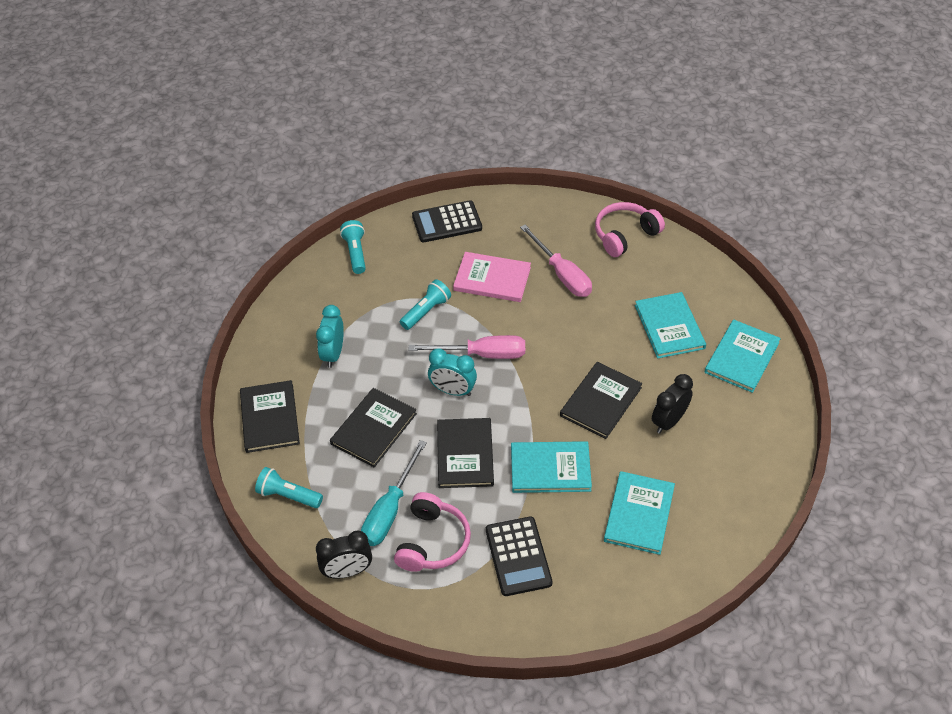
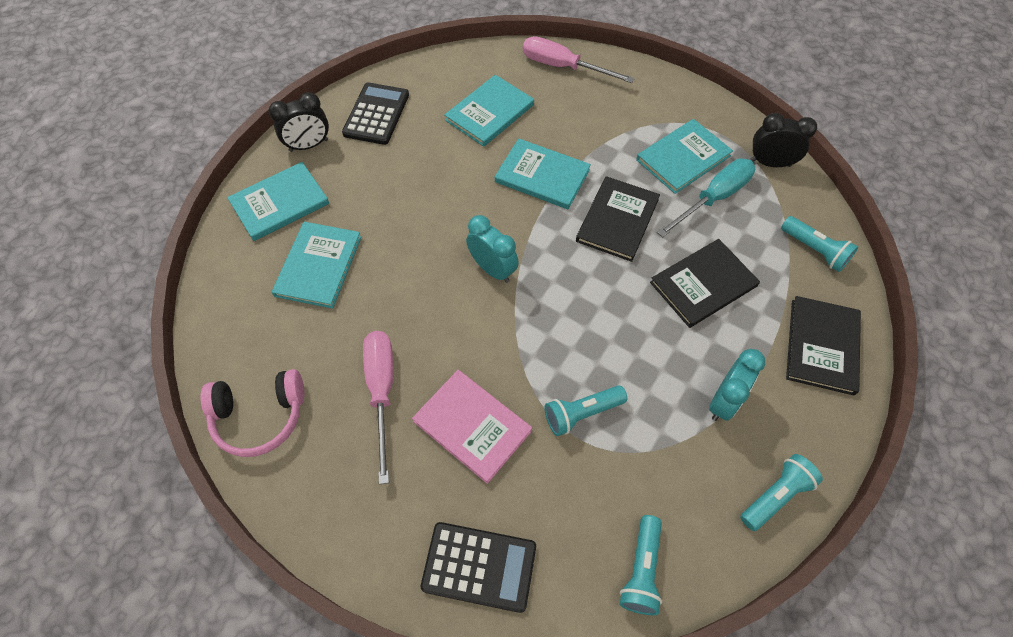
camera: 155 degrees left, 10 degrees up
pink headphones [394,492,471,572] -> turquoise book [636,119,733,194]
pink screwdriver [409,335,525,359] -> pink screwdriver moved to [523,36,635,83]
turquoise clock [428,348,477,396] -> turquoise clock moved to [466,215,519,283]
black calculator [486,517,552,596] -> black calculator moved to [342,82,409,145]
black book [560,362,642,439] -> none
black clock [652,374,693,434] -> black clock moved to [269,92,329,152]
none -> turquoise flashlight [740,454,823,531]

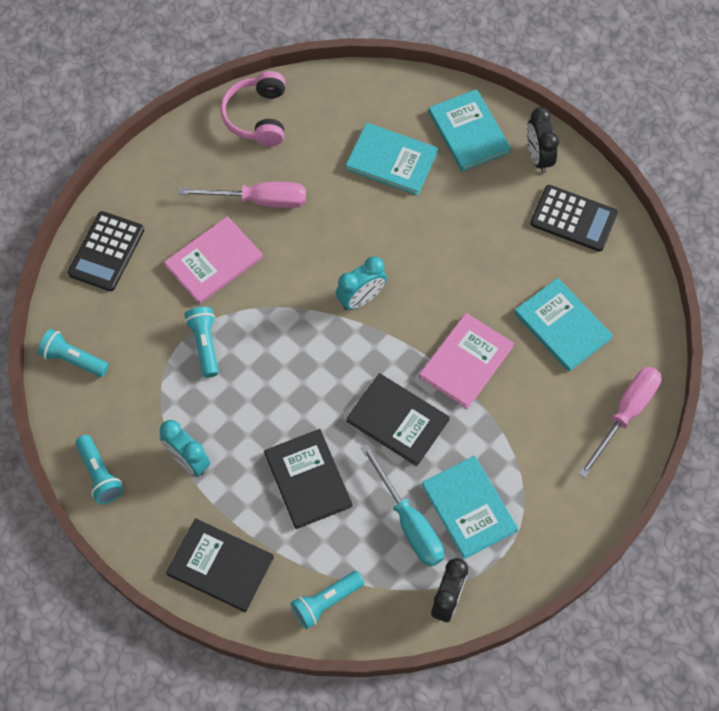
camera: 100 degrees right, 5 degrees up
turquoise book [495,138,591,209] -> pink book [419,313,514,409]

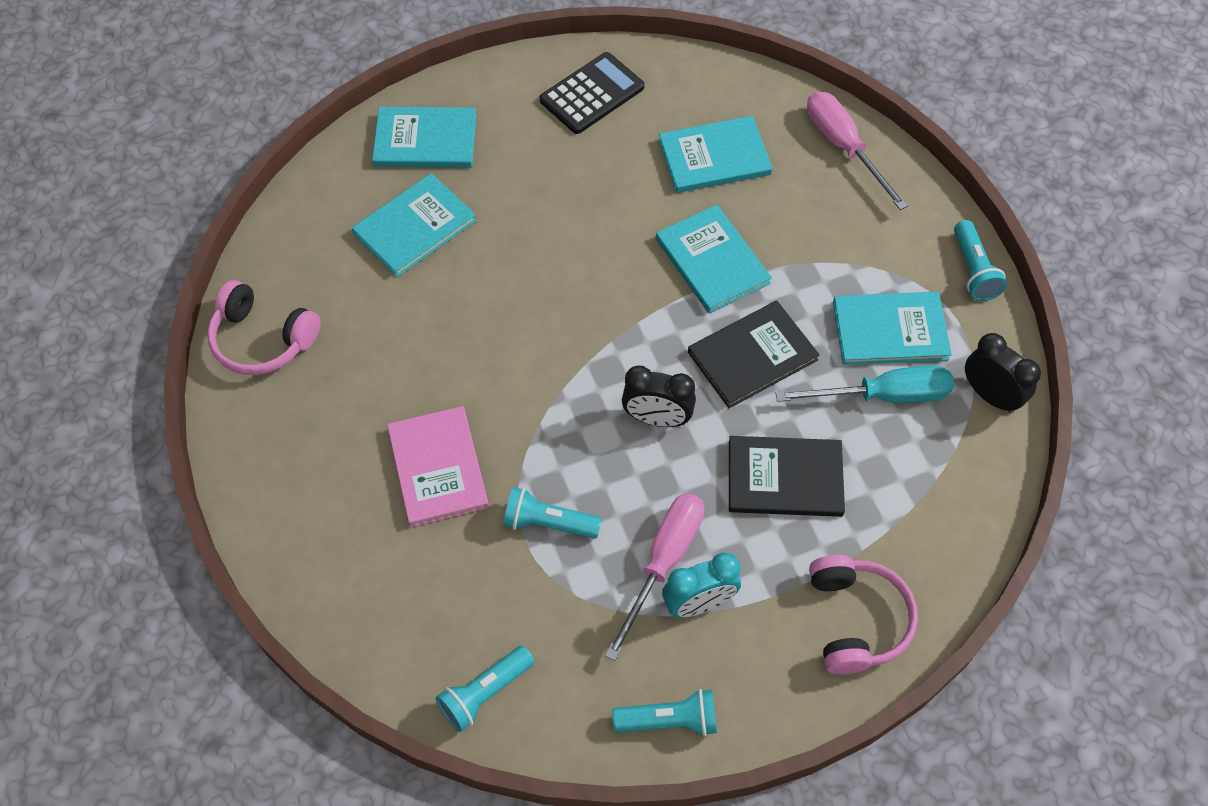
camera: 65 degrees left, 5 degrees down
black calculator [68,211,144,291] -> none
black book [166,518,274,612] -> pink headphones [809,555,918,675]
pink screwdriver [178,182,306,208] -> pink screwdriver moved to [605,493,704,661]
turquoise flashlight [291,571,364,629] -> turquoise flashlight moved to [954,220,1007,301]
turquoise clock [336,256,387,310] -> none
pink book [419,313,514,409] -> turquoise book [656,204,772,313]
black clock [527,107,559,173] -> black clock moved to [622,366,696,427]

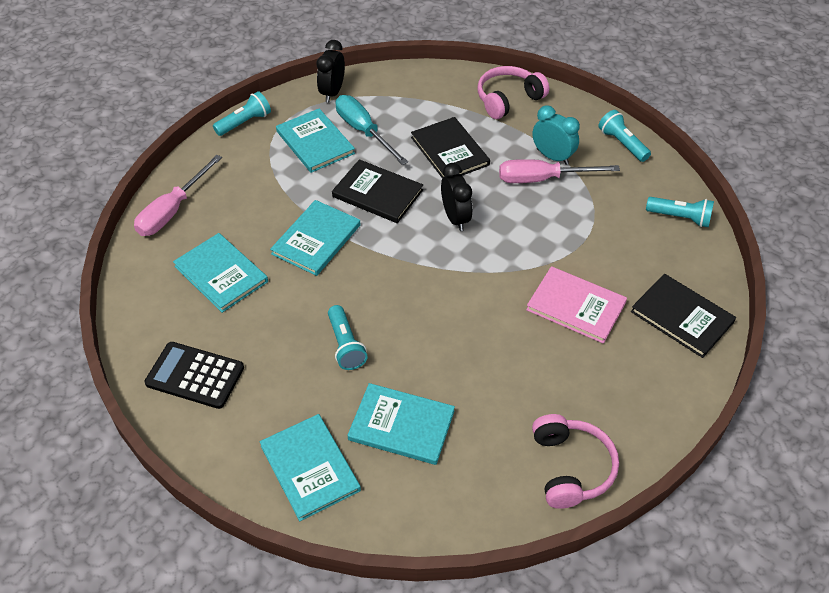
camera: 120 degrees left, 10 degrees down
pink book [387,406,489,527] -> pink book turned 75 degrees clockwise [526,266,627,344]
turquoise flashlight [503,487,602,539] -> turquoise flashlight moved to [328,305,368,370]
none -> black book [631,274,736,358]

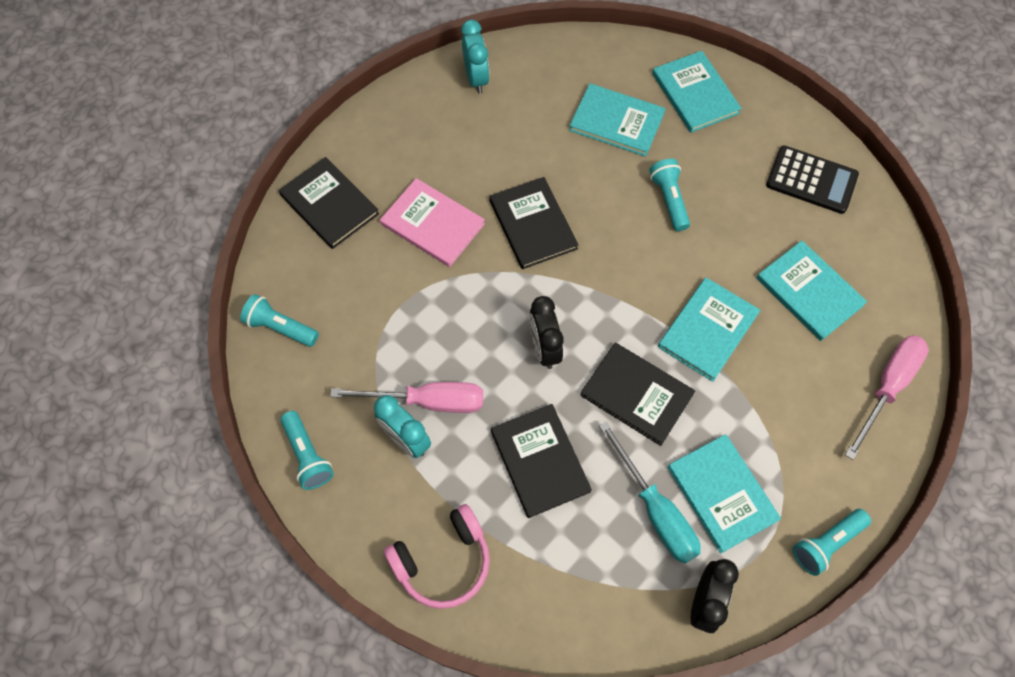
camera: 175 degrees left, 15 degrees up
pink headphones [532,414,619,509] -> turquoise clock [461,20,490,94]
none -> black book [489,177,579,269]

